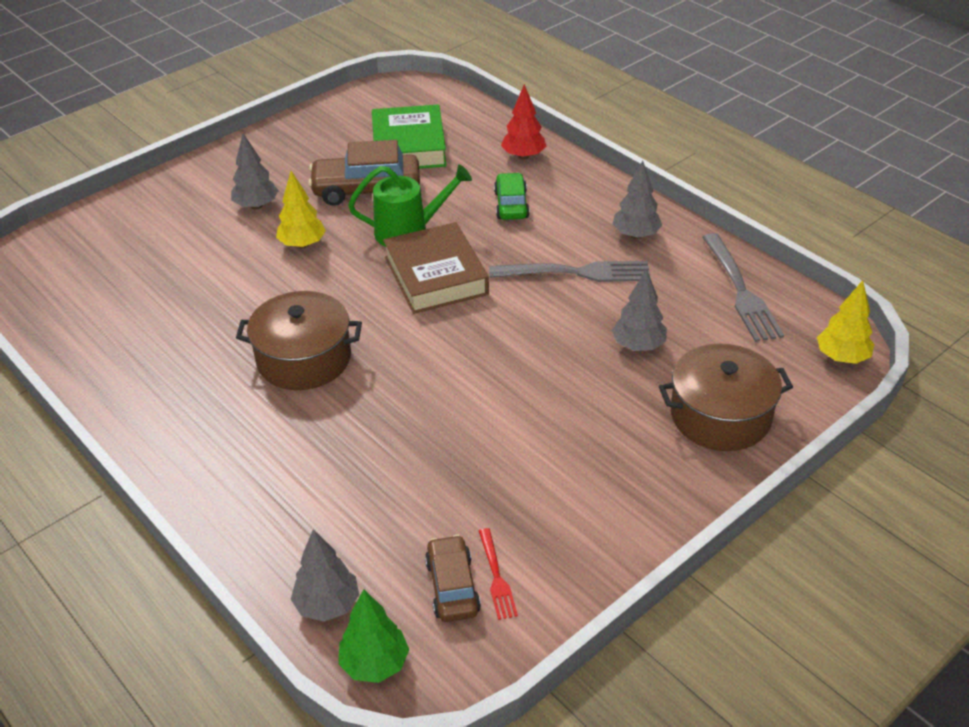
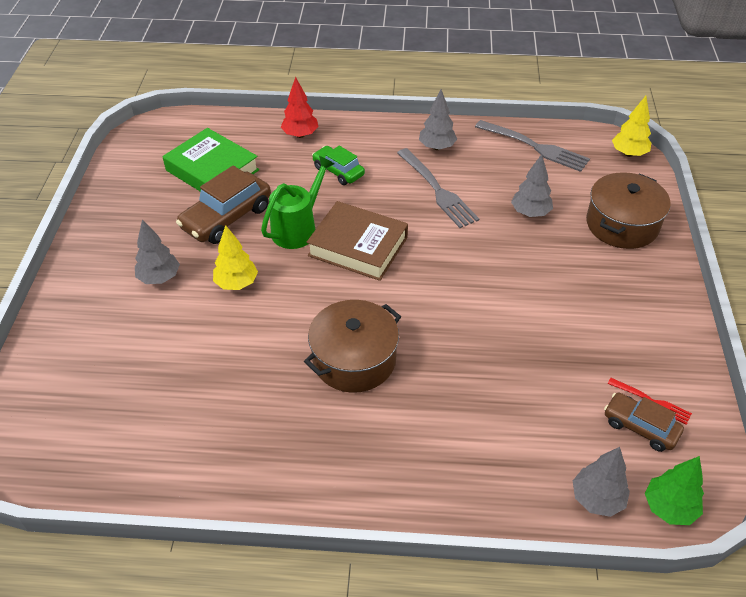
camera: 45 degrees left, 5 degrees up
grey fork [489,261,651,282] -> grey fork turned 105 degrees clockwise [397,148,479,228]

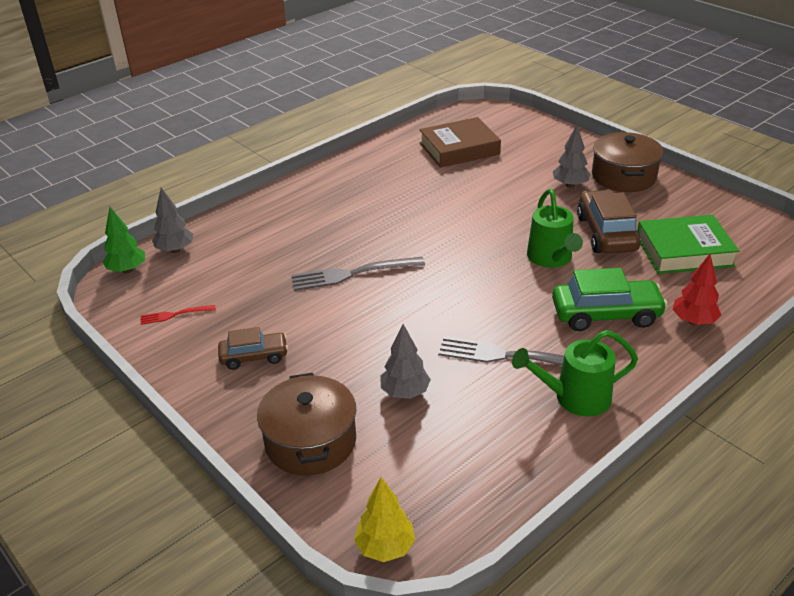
camera: 135 degrees right, 10 degrees down
yellow tree [213,225,258,290] -> none
brown pot [304,300,401,393] -> brown pot moved to [592,132,663,192]
brown book [306,201,408,281] -> brown book moved to [419,117,501,168]
green car [312,146,365,185] -> green car [552,268,668,331], size x1.63
grey tree [419,89,457,150] -> green watering can [512,330,638,417]
grey fork [475,120,590,172] -> grey fork moved to [291,257,425,291]
brown car [604,393,684,452] -> brown car moved to [218,327,288,370]

